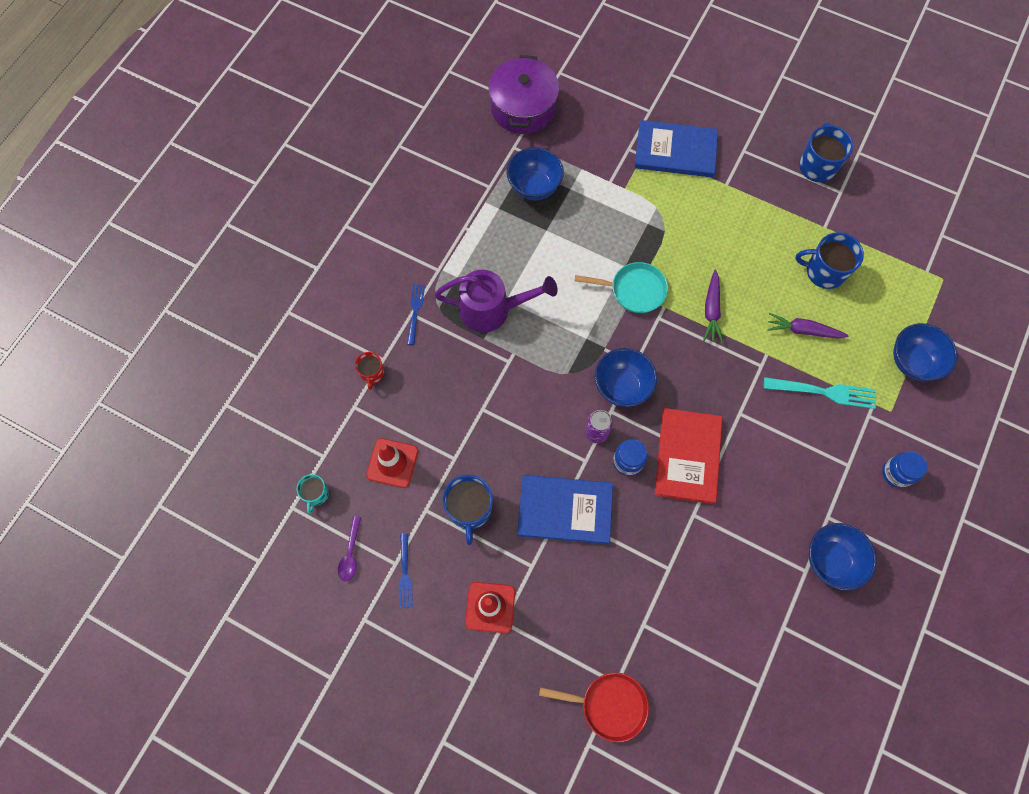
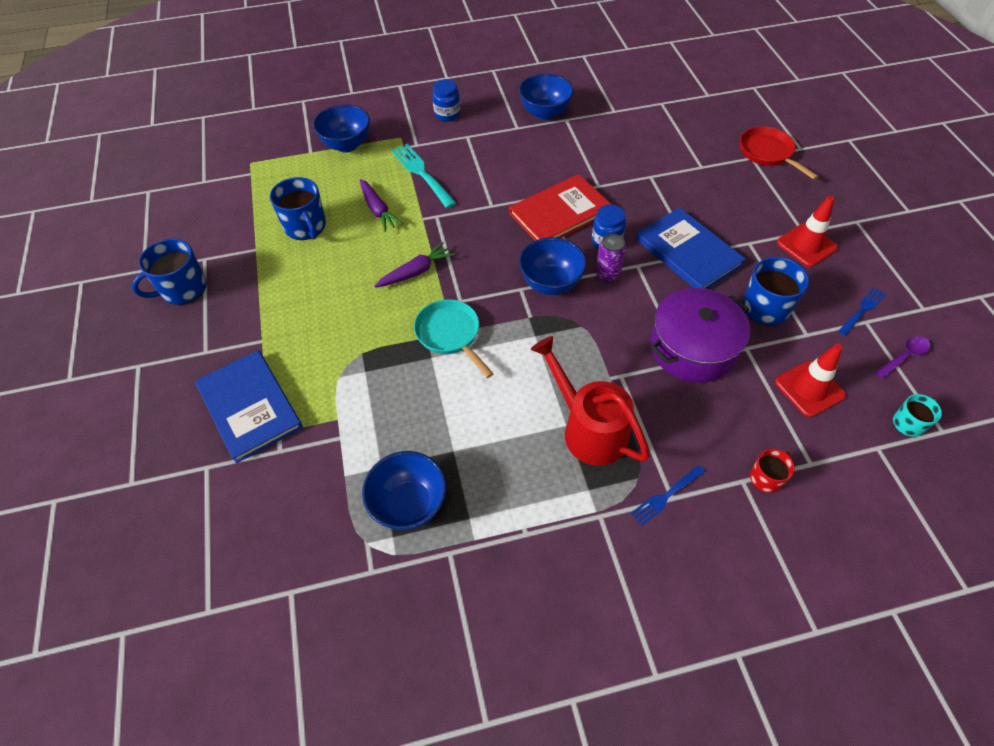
camera: 130 degrees left, 15 degrees down
purple watering can [434,270,558,333] -> red watering can [531,336,650,466]
purple pot [488,55,559,134] -> purple pot moved to [650,288,750,383]

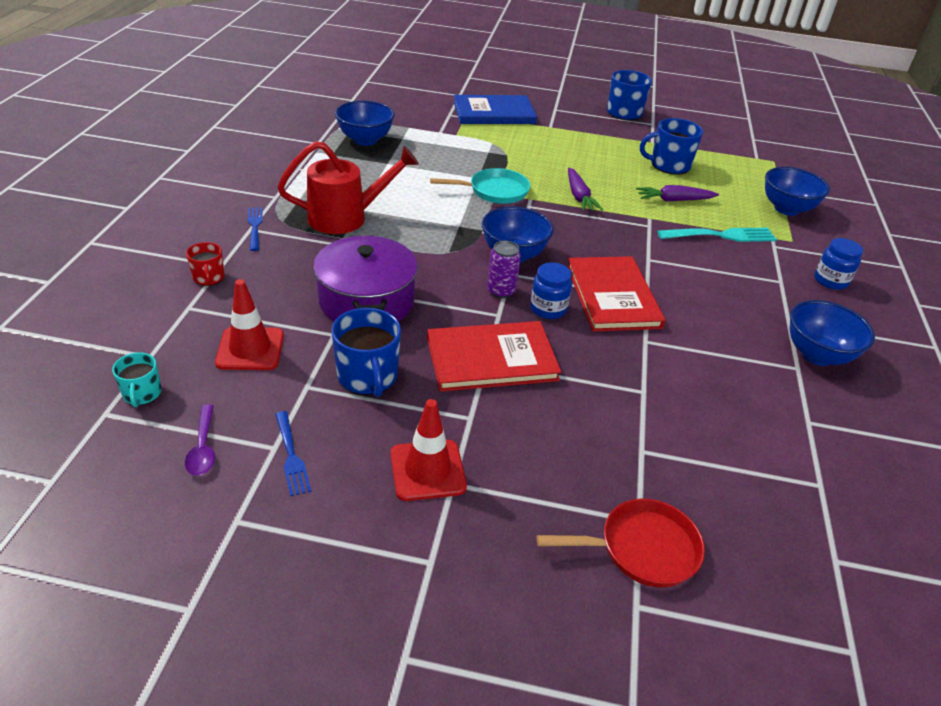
camera: 110 degrees right, 15 degrees down
blue book [636,208,746,289] -> red book [427,321,561,392]

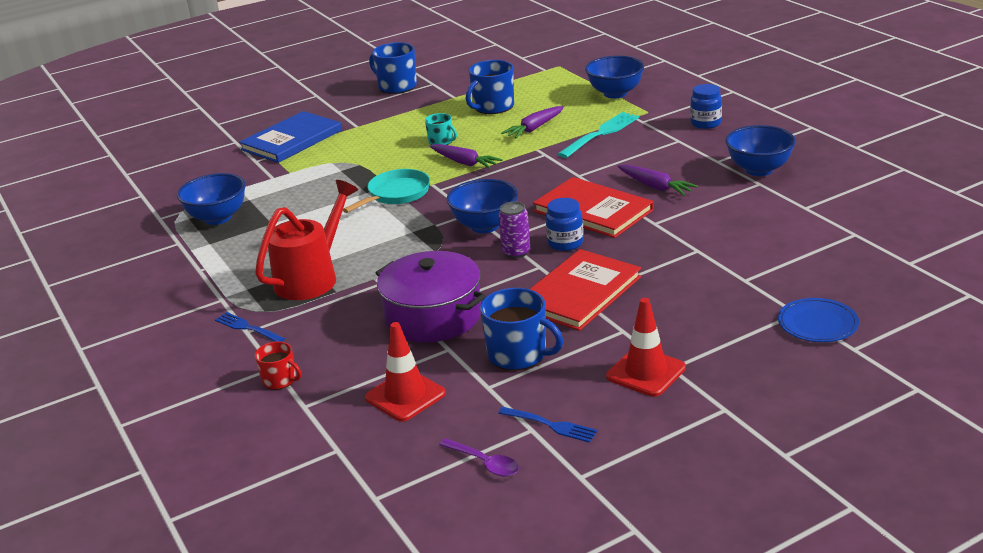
camera: 35 degrees left, 10 degrees down
turquoise mug [112,352,161,407] -> turquoise mug moved to [425,113,457,145]
red pan [536,499,705,587] -> blue plate [778,298,859,342]
none -> purple carrot [618,165,698,196]

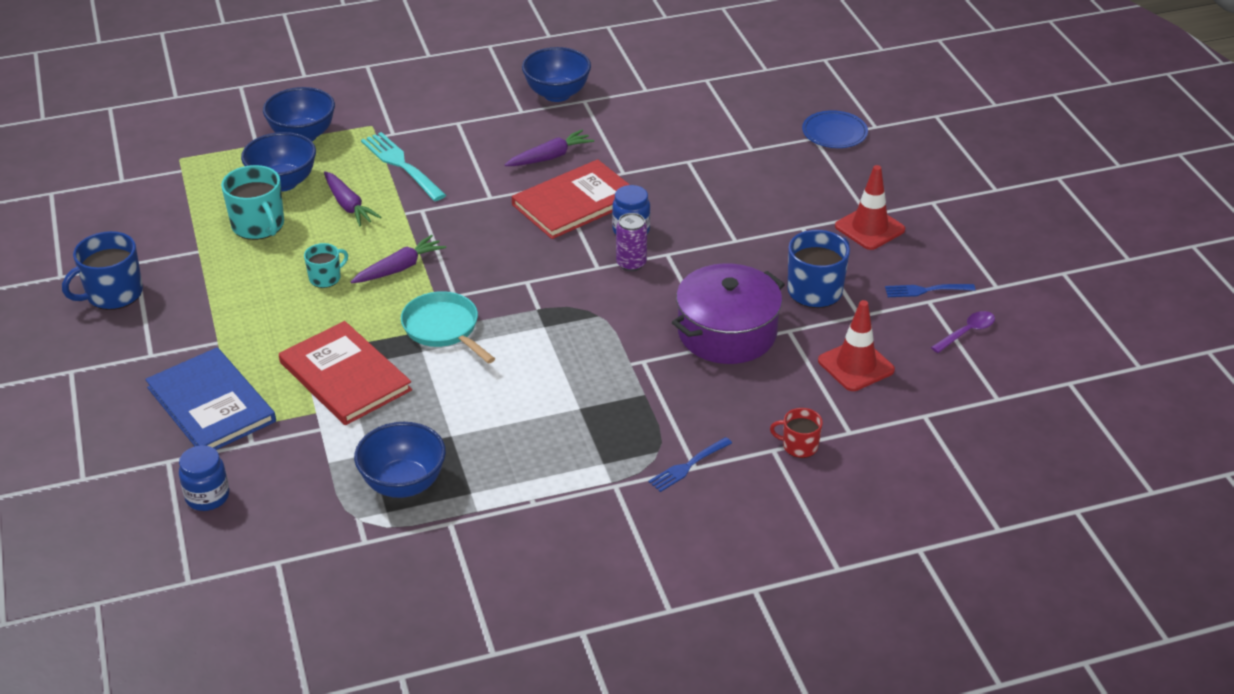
camera: 80 degrees left, 10 degrees up
red watering can [255,180,358,300] -> none
red mug [255,341,301,390] -> red mug turned 120 degrees counterclockwise [770,408,823,458]
blue bowl [446,179,518,233] -> blue bowl moved to [241,132,316,192]
blue mug [466,60,514,114] -> turquoise mug [221,165,284,240]
blue fork [498,407,597,443] -> blue fork turned 135 degrees counterclockwise [885,284,975,297]
red book [530,249,641,331] -> red book moved to [279,321,412,425]
blue jar [690,84,722,129] -> blue jar moved to [179,445,229,511]

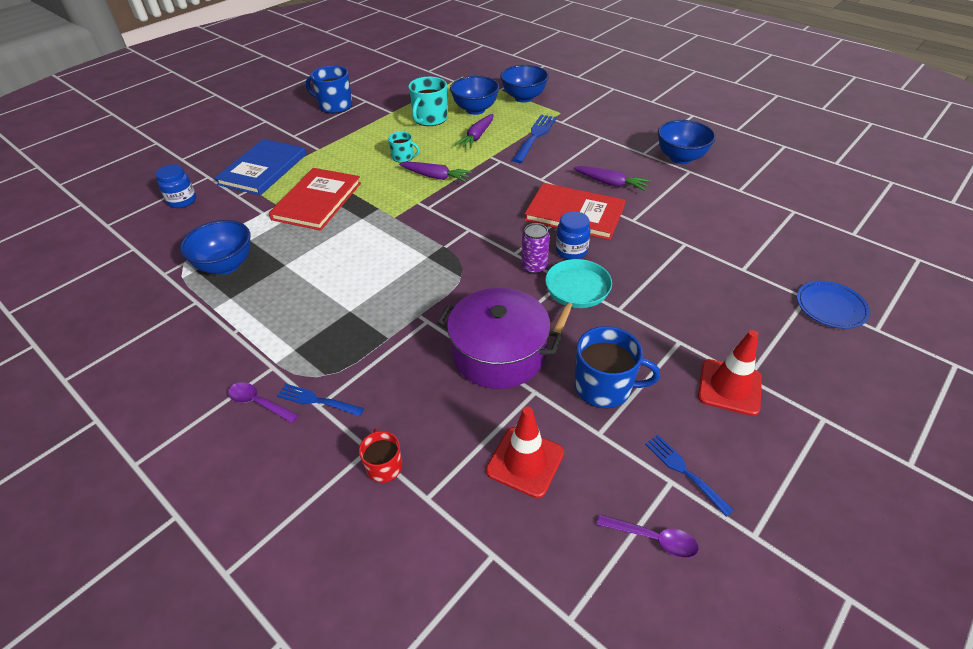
camera: 60 degrees right, 5 degrees up
turquoise fork [361,132,446,201] -> blue fork [512,114,557,163]
turquoise pan [401,291,495,364] -> turquoise pan moved to [545,259,612,333]
none -> purple spoon [228,382,299,423]

